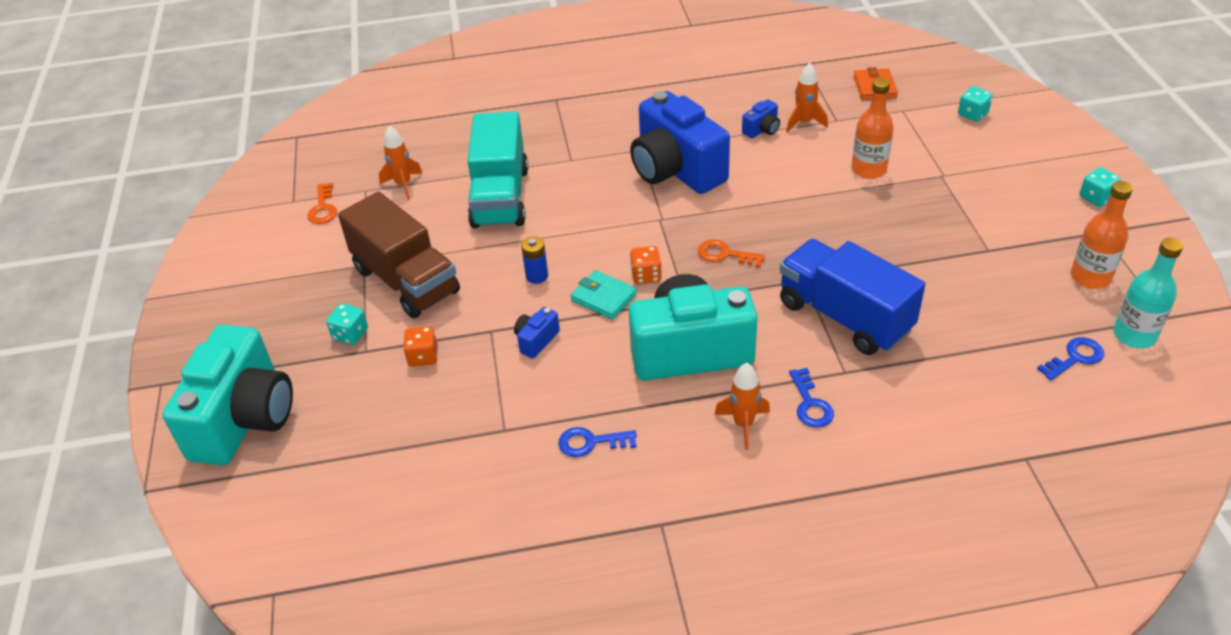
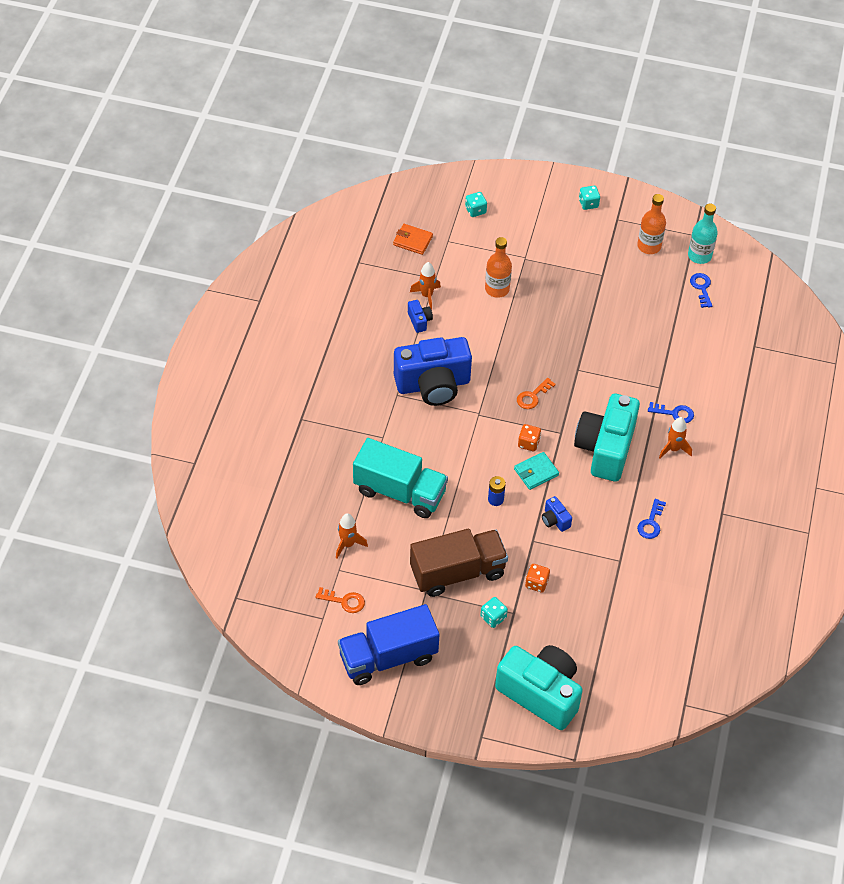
camera: 70 degrees left, 10 degrees up
blue truck [780,239,925,355] -> blue truck moved to [338,604,439,685]

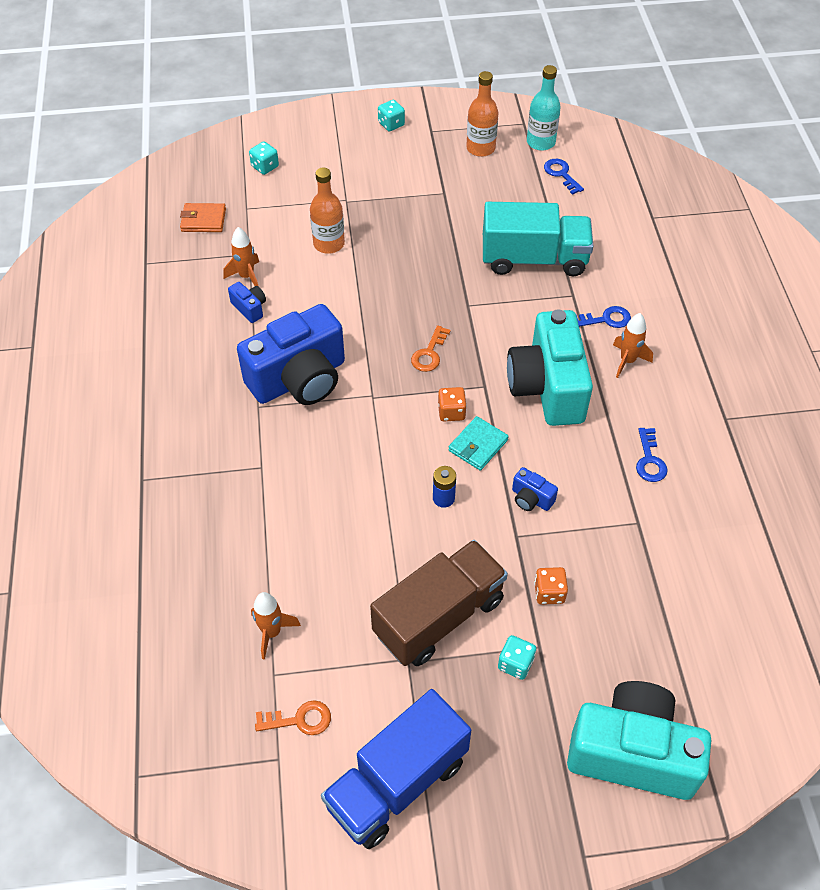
camera: 20 degrees left, 0 degrees up
turquoise truck [353,438,448,518] -> turquoise truck moved to [483,202,593,276]

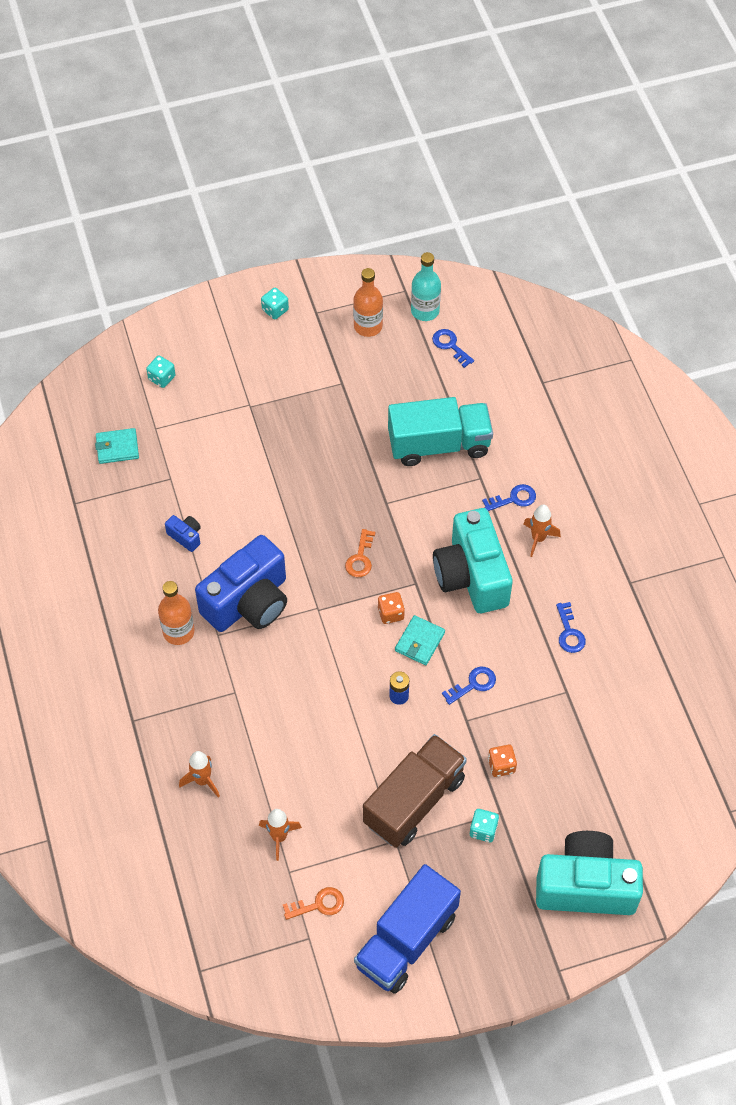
camera: 10 degrees left, 5 degrees up
orange wallet [180,203,226,232] -> turquoise wallet [95,428,139,464]
orange rocket [223,227,259,287] -> orange rocket moved to [179,751,220,797]
orange bottle [310,167,345,254] -> orange bottle moved to [158,581,195,645]
blue camera [512,467,558,511] -> blue key [442,666,496,705]

